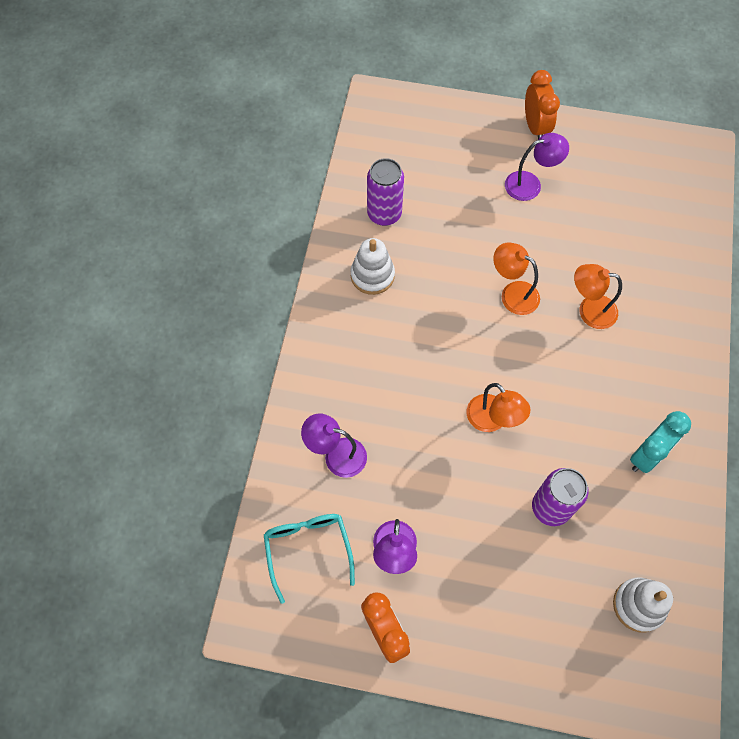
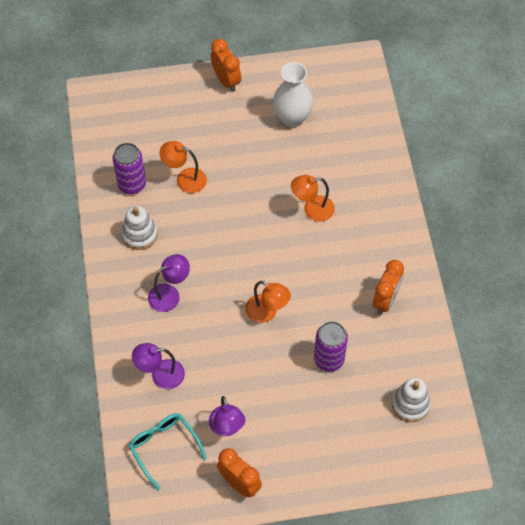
camera: 20 degrees left, 5 degrees down
orange lamp [493,243,540,315] -> orange lamp moved to [160,141,207,193]
purple lamp [505,133,569,201] -> purple lamp moved to [148,254,190,312]
turquoise clock [630,411,691,473] -> orange clock [373,260,404,315]
none -> white vase [273,62,313,127]

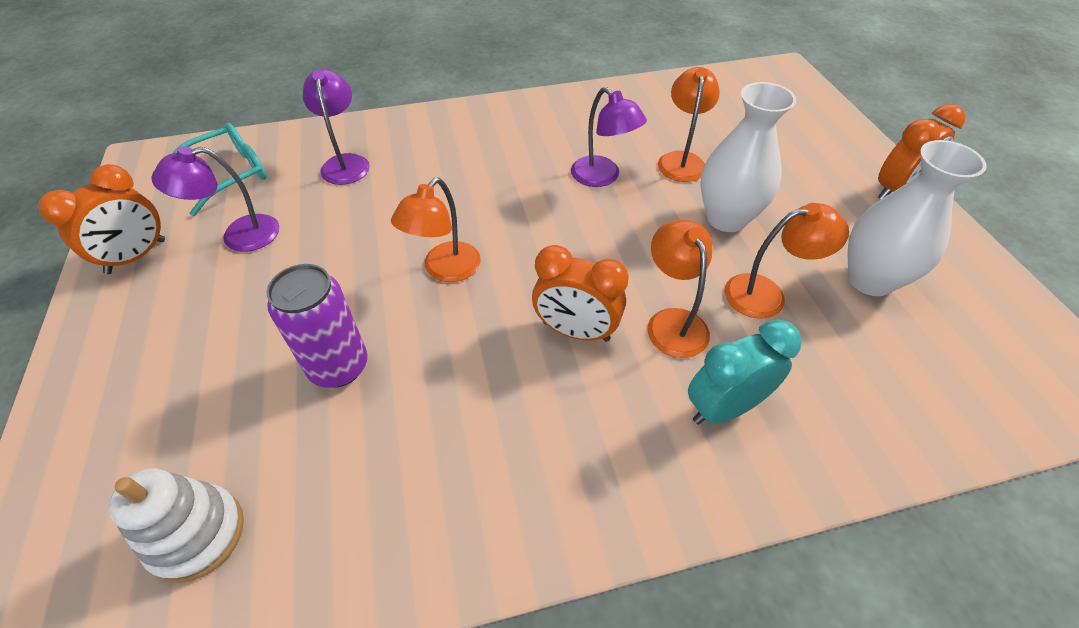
camera: 85 degrees right, 10 degrees down
purple can [113,143,146,194] -> none
white stacking toy [121,206,158,250] -> none
purple lamp [148,254,190,312] -> purple lamp moved to [571,87,647,187]
orange clock [373,260,404,315] -> orange clock moved to [532,245,629,342]
none -> turquoise clock [688,319,802,425]
none -> white vase [700,82,796,232]
none -> orange lamp [725,203,849,319]

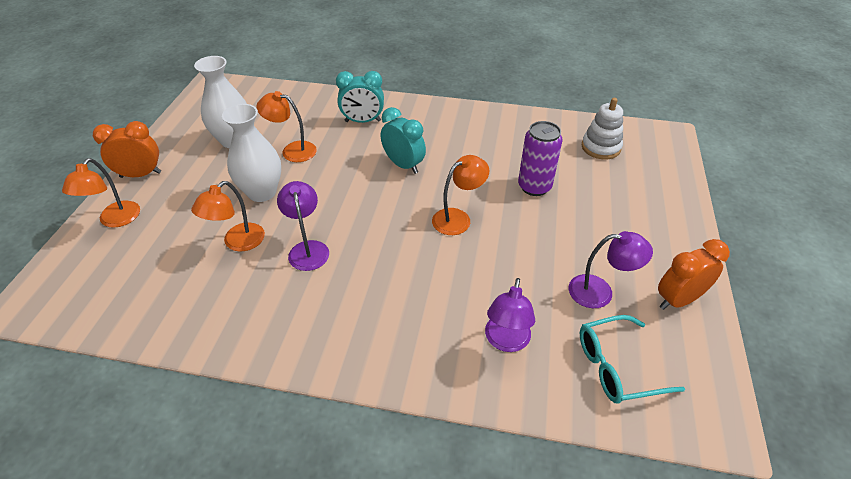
camera: 155 degrees left, 5 degrees down
orange clock [532,245,629,342] -> turquoise clock [381,107,426,174]
orange lamp [648,220,713,358] -> orange lamp moved to [62,158,140,228]

